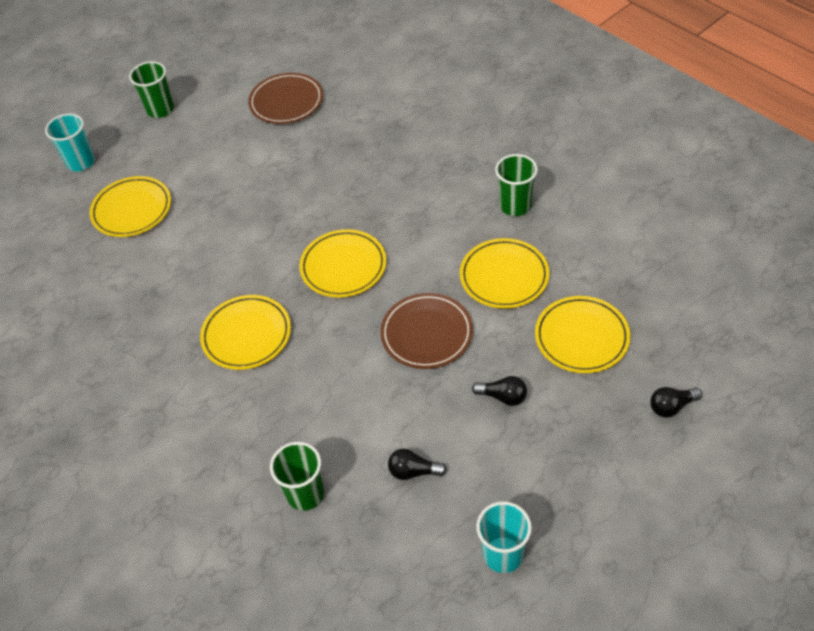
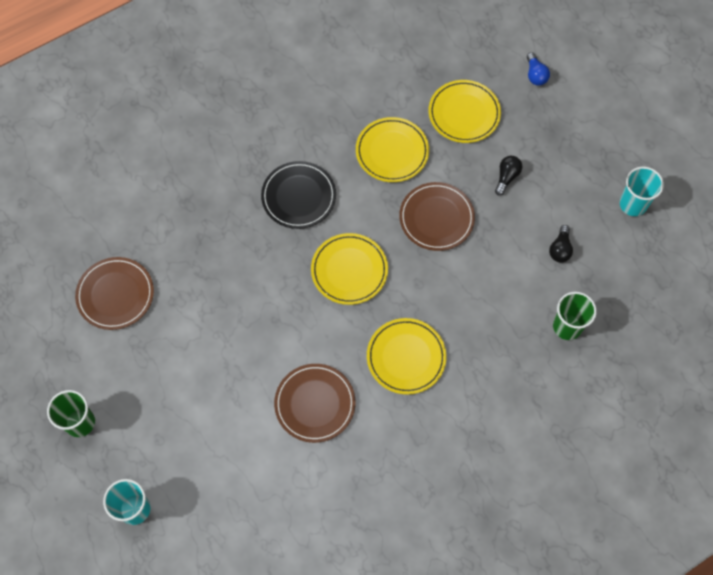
camera: 85 degrees left, 15 degrees up
yellow plate [89,176,171,237] -> none
green cup [495,154,538,216] -> none
black light bulb [650,387,702,418] -> blue light bulb [527,52,550,86]
none -> black plate [261,161,336,229]
none -> brown plate [274,364,356,443]

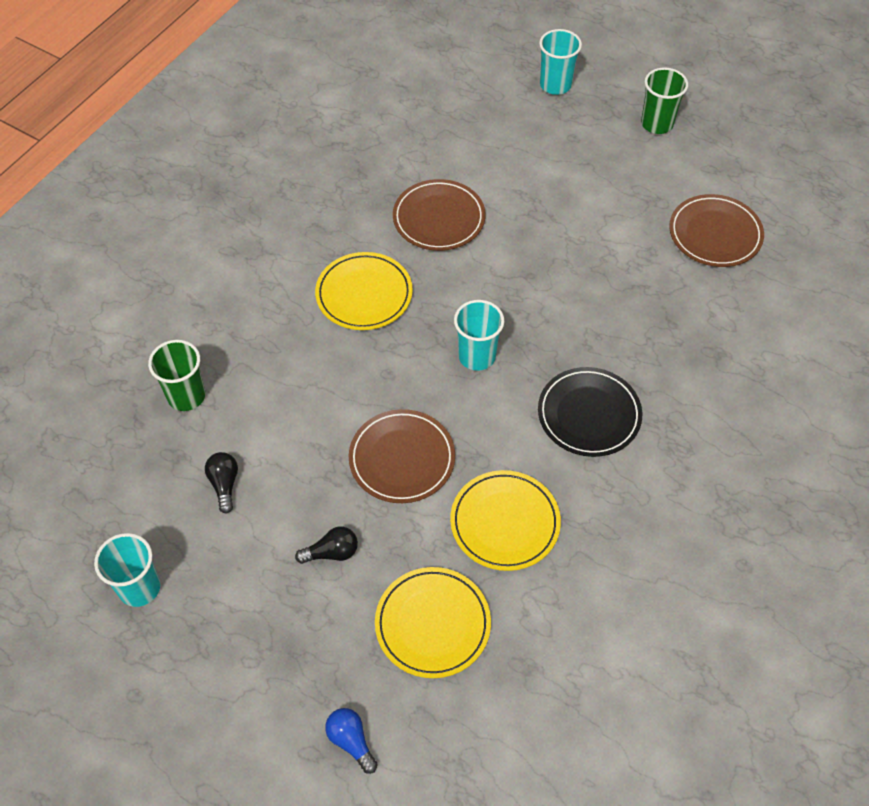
camera: 155 degrees right, 10 degrees down
yellow plate [311,233,388,305] -> turquoise cup [454,300,505,371]
black light bulb [495,156,522,196] -> black light bulb turned 105 degrees counterclockwise [295,527,358,564]

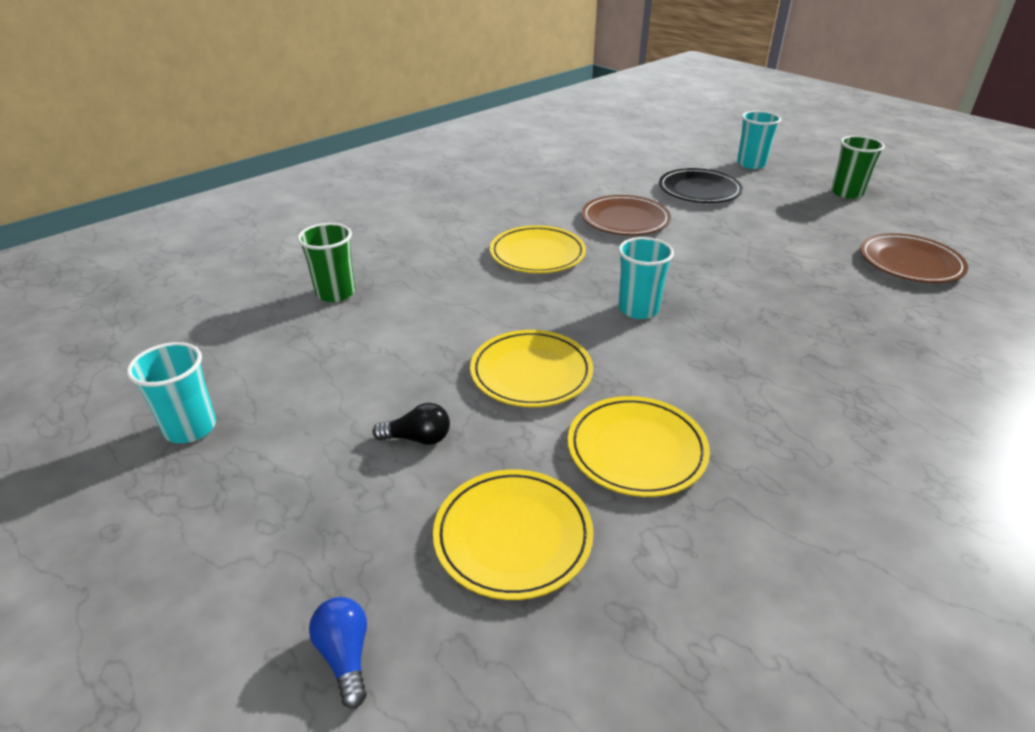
camera: 15 degrees right, 20 degrees down
black light bulb [205,452,238,514] -> none
brown plate [349,409,455,503] -> yellow plate [470,330,593,407]
black plate [538,367,642,457] -> black plate moved to [659,168,743,203]

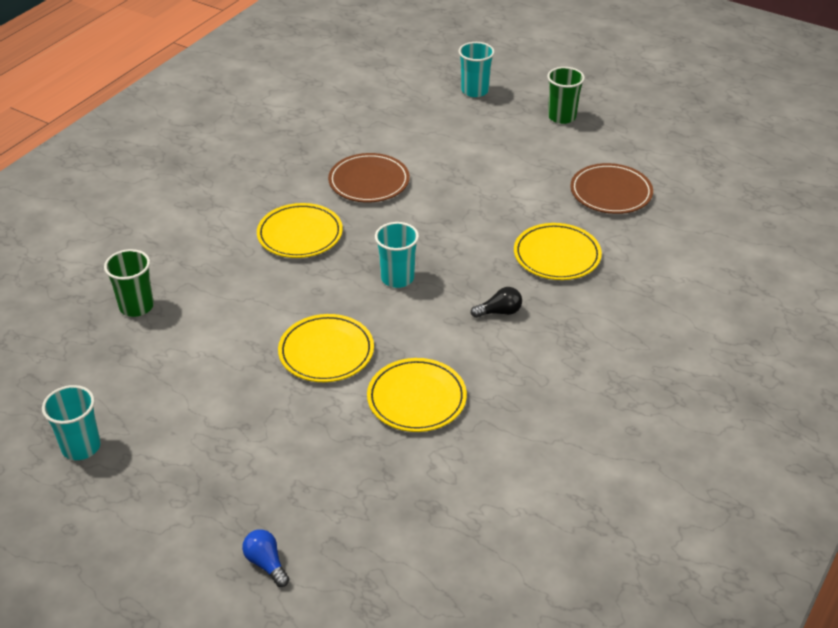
camera: 15 degrees left, 5 degrees up
black light bulb [373,403,450,445] -> black light bulb moved to [471,287,522,318]
yellow plate [433,469,594,600] -> yellow plate moved to [514,223,602,280]
black plate [659,168,743,203] -> none

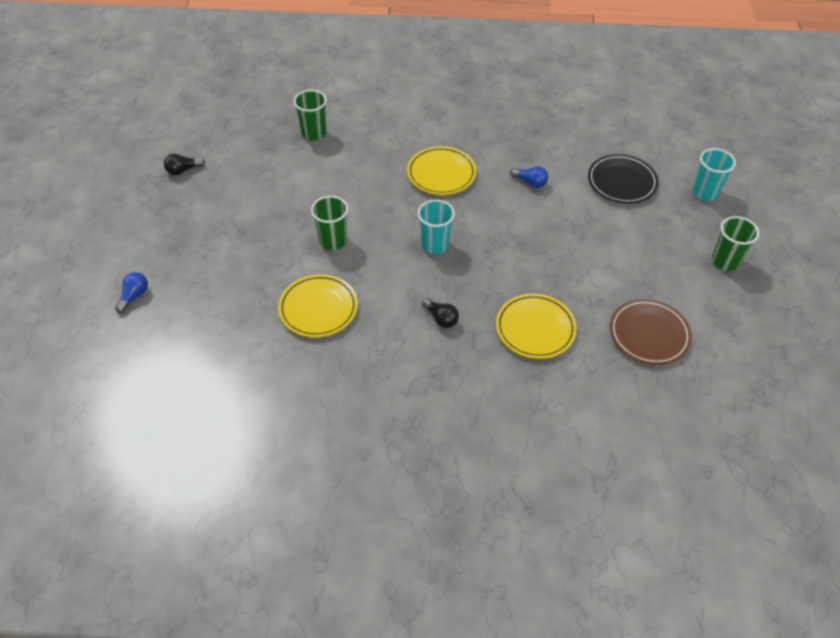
camera: 60 degrees right, 10 degrees up
turquoise cup [42,385,101,460] -> black light bulb [164,154,205,175]
yellow plate [278,314,374,382] -> green cup [311,196,348,250]
brown plate [328,153,410,203] -> blue light bulb [510,166,548,188]
none -> black plate [588,154,659,204]

